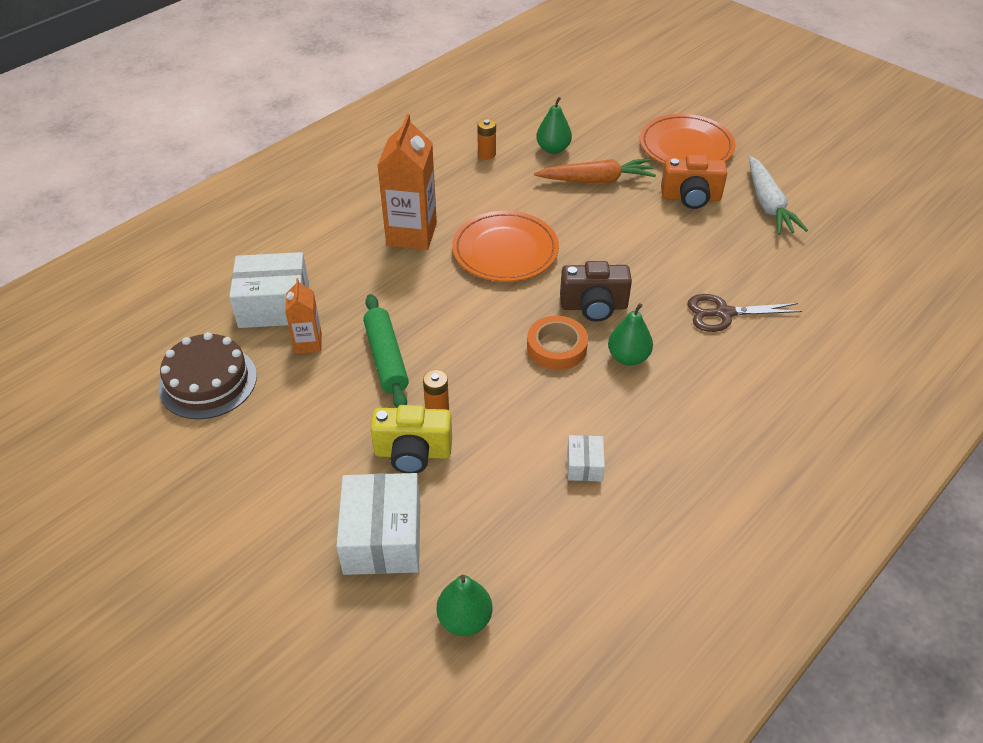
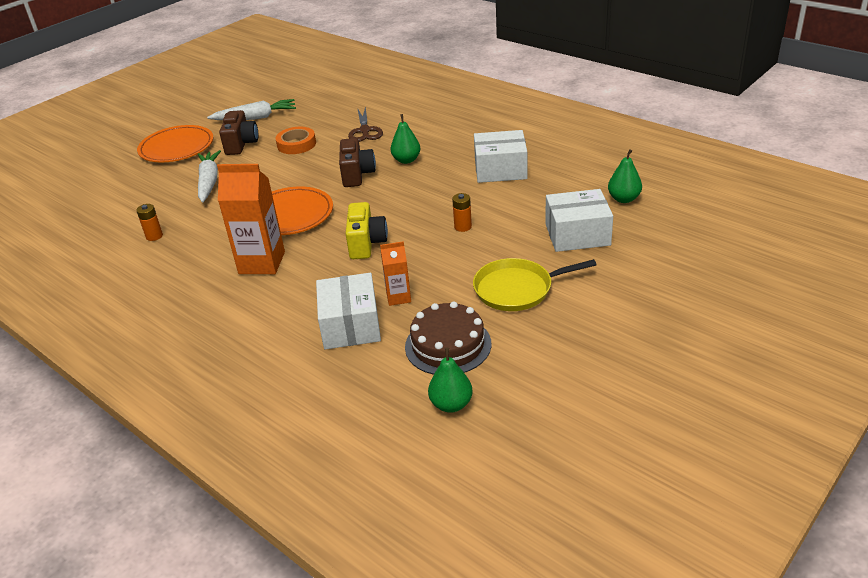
camera: 90 degrees left, 10 degrees down
green rolling pin [363,294,409,408] -> none
yellow camera [370,405,452,473] -> yellow camera moved to [346,202,388,259]
orange tape [527,316,588,370] -> orange tape moved to [275,127,316,154]
orange carrot [534,159,656,183] -> white carrot [198,150,221,203]
green pear [536,97,572,154] -> green pear moved to [428,348,473,413]
white box [567,435,605,482] -> white box [474,130,527,183], size x2.02
orange camera [661,154,727,209] -> brown camera [219,110,258,155]
none -> yellow pan [473,258,597,311]

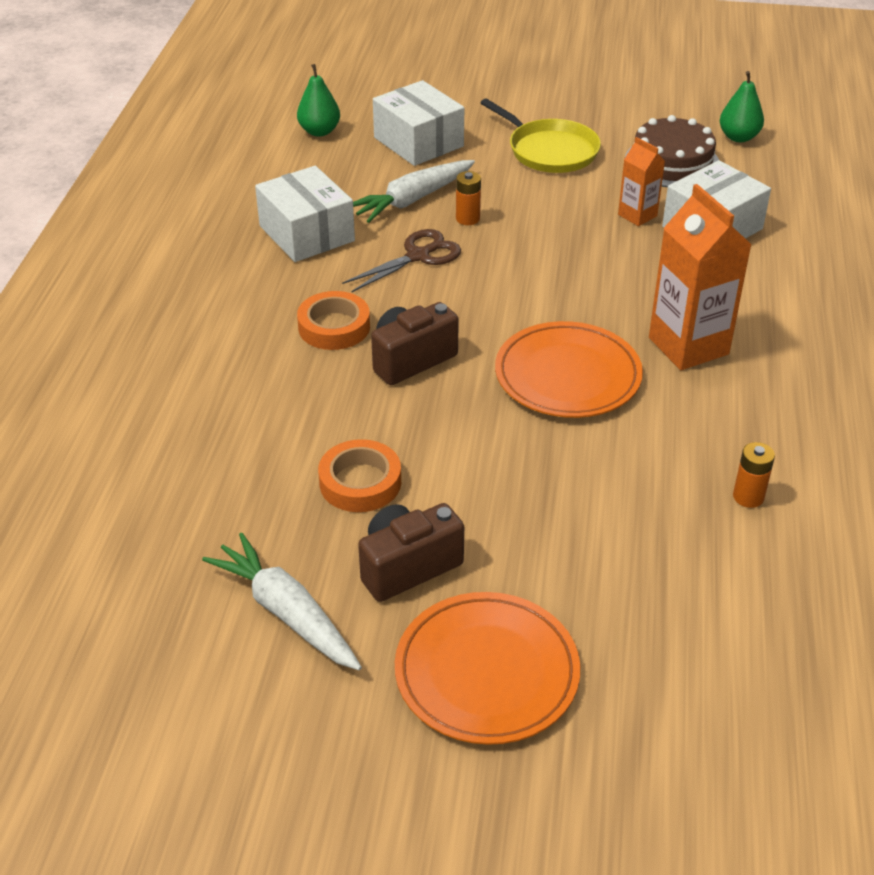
camera: 125 degrees left, 5 degrees up
white carrot [198,150,221,203] -> white carrot moved to [353,160,475,223]
yellow camera [346,202,388,259] -> none
brown scissors [348,106,383,142] -> brown scissors moved to [342,229,461,292]
green pear [390,114,421,164] -> orange tape [297,291,370,350]

